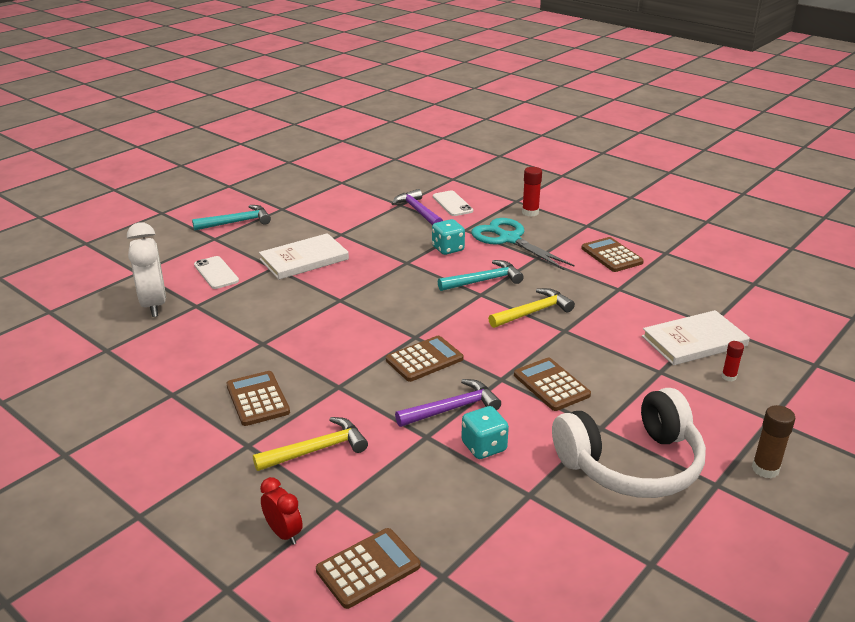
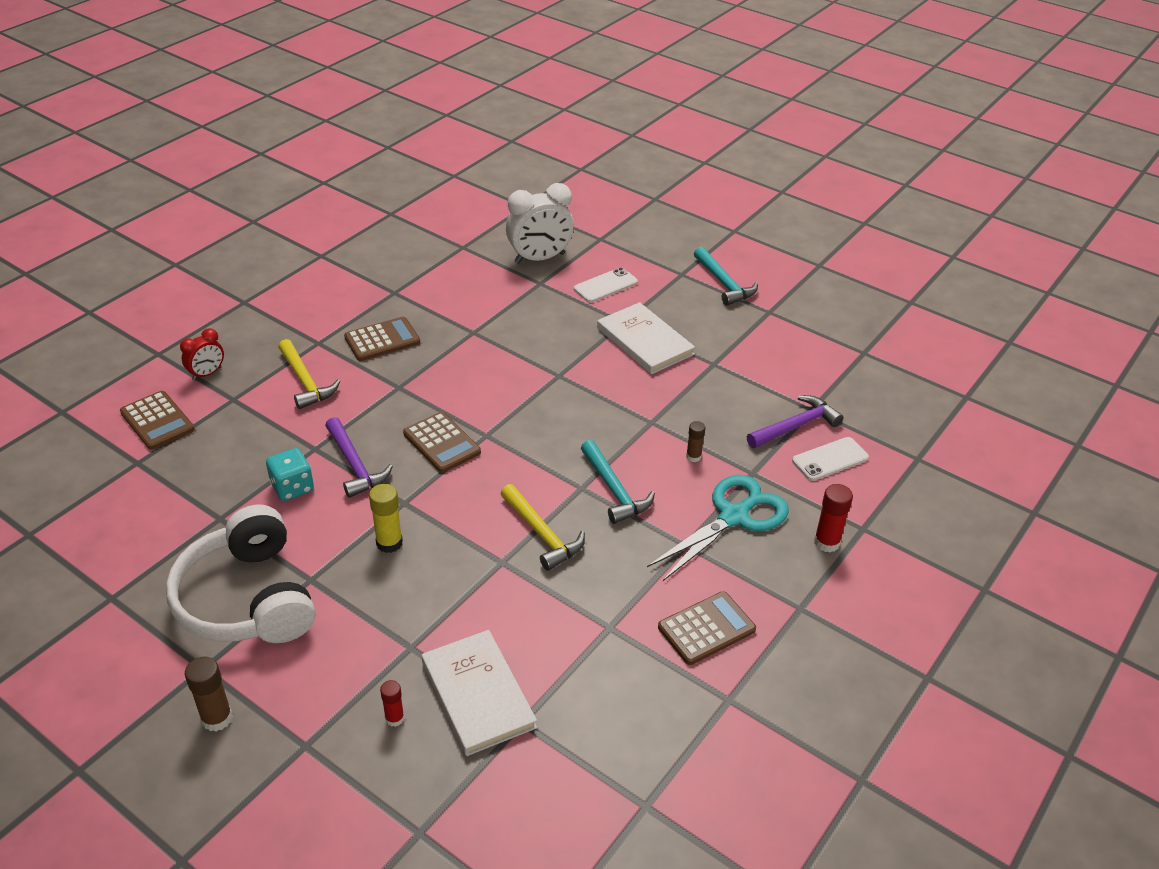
camera: 85 degrees right, 10 degrees up
turquoise dice [432,219,465,255] -> brown glue stick [686,421,705,462]
brown calculator [514,358,591,411] -> yellow glue stick [369,484,403,553]

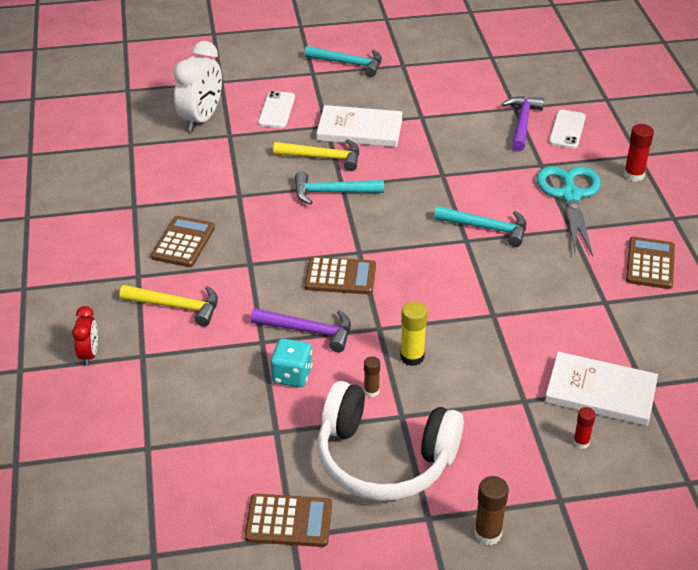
camera: 45 degrees left, 0 degrees up
brown calculator [120,391,195,450] -> brown calculator moved to [245,494,332,547]
yellow hammer [500,484,585,571] -> yellow hammer moved to [273,139,359,171]
brown glue stick [686,421,705,462] -> brown glue stick moved to [364,356,380,397]
none -> turquoise hammer [295,171,384,205]

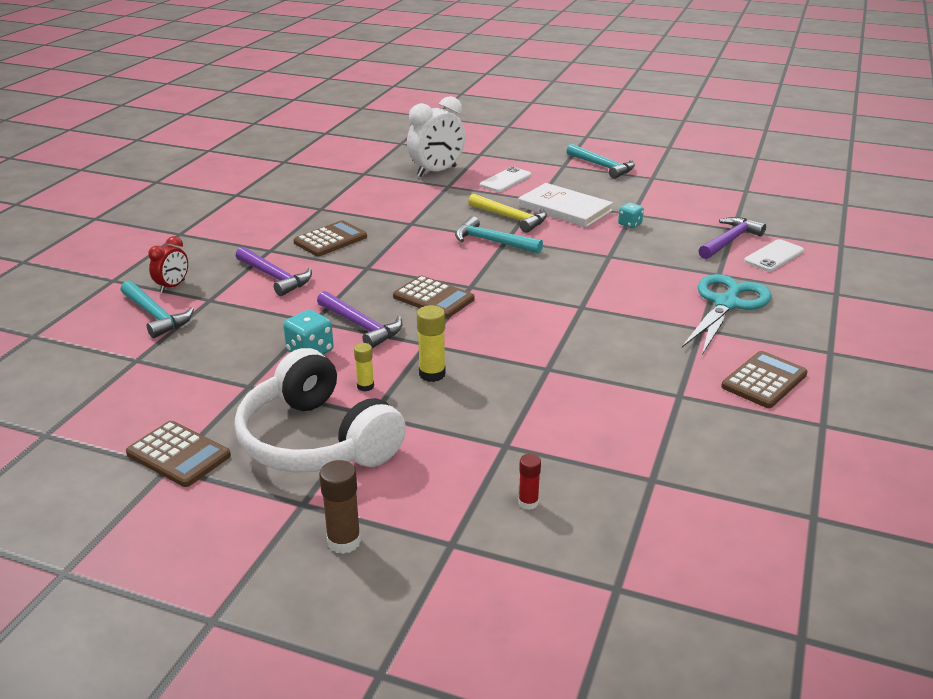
camera: 30 degrees right, 10 degrees down
yellow hammer [119,285,218,327] -> purple hammer [236,247,312,296]
brown glue stick [364,356,380,397] -> yellow glue stick [354,343,374,392]
turquoise hammer [434,206,526,247] -> turquoise hammer moved to [121,280,194,338]
white book [545,352,658,426] -> none
red glue stick [624,124,654,182] -> none
none -> turquoise dice [618,203,644,228]

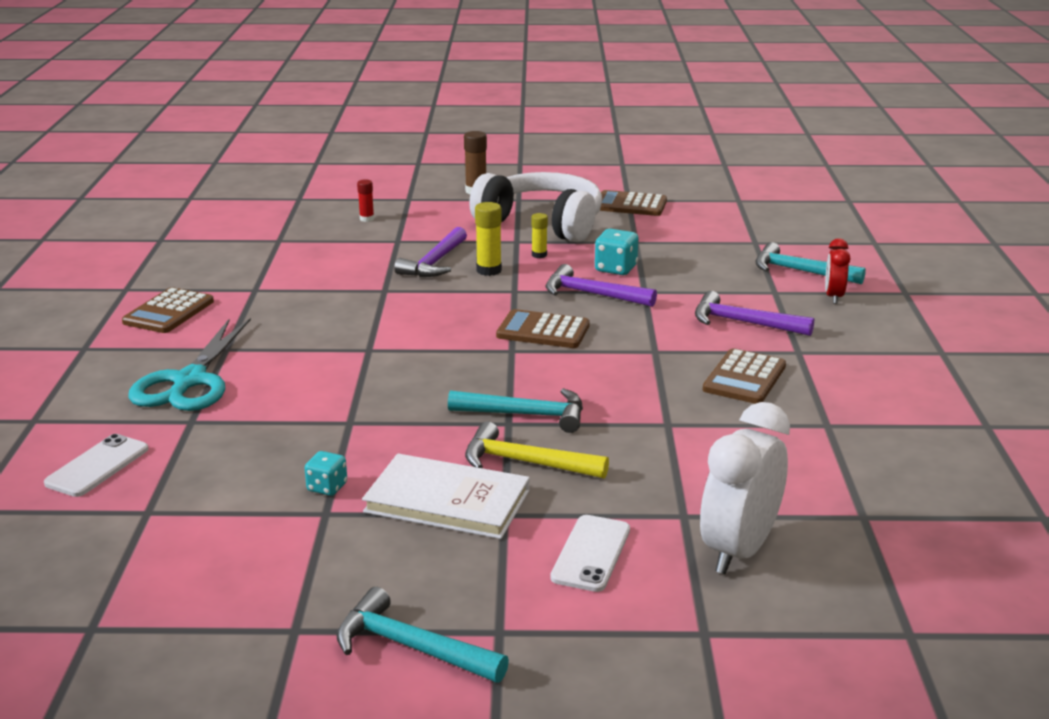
camera: 160 degrees right, 5 degrees down
purple hammer [698,217,766,259] -> purple hammer moved to [394,227,467,277]

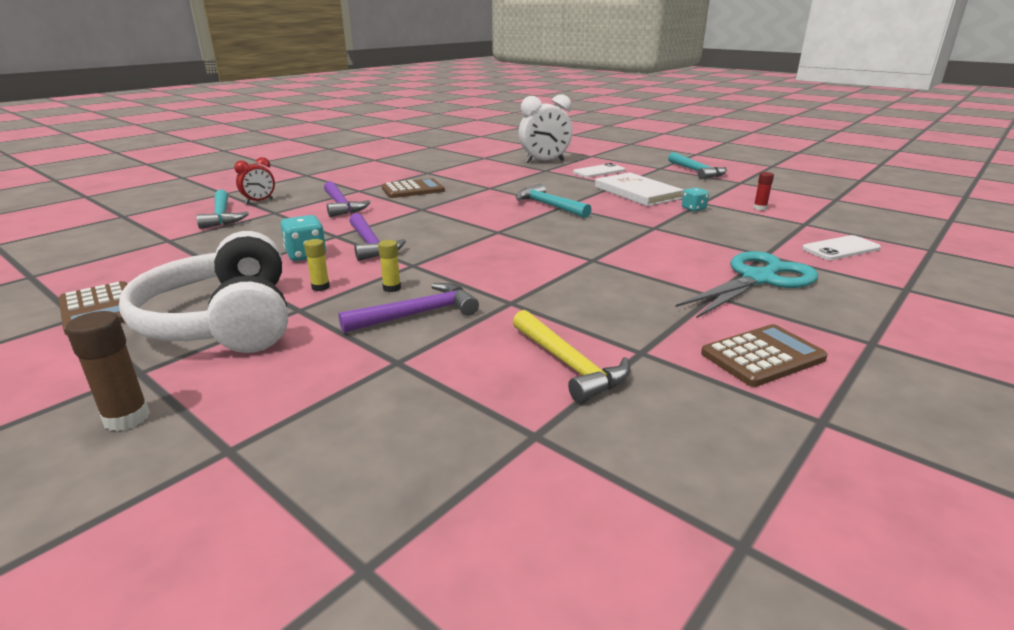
camera: 140 degrees left, 0 degrees up
red glue stick [357,179,374,222] -> red glue stick moved to [753,172,774,210]
yellow hammer [465,422,609,479] -> yellow hammer moved to [513,310,631,403]
yellow glue stick [475,202,502,276] -> yellow glue stick [378,240,401,292], size x0.63
brown calculator [496,309,590,348] -> none

